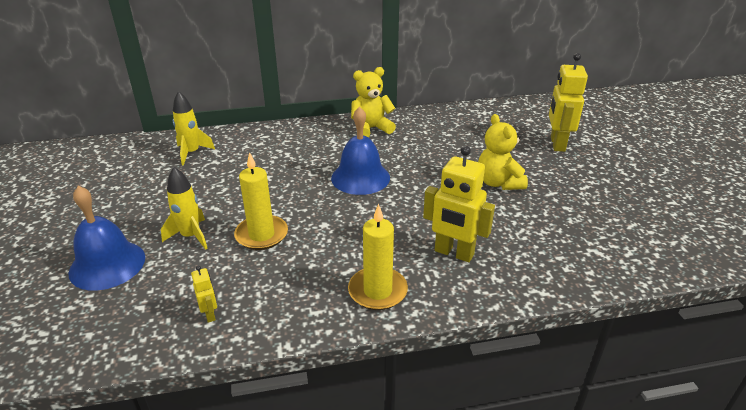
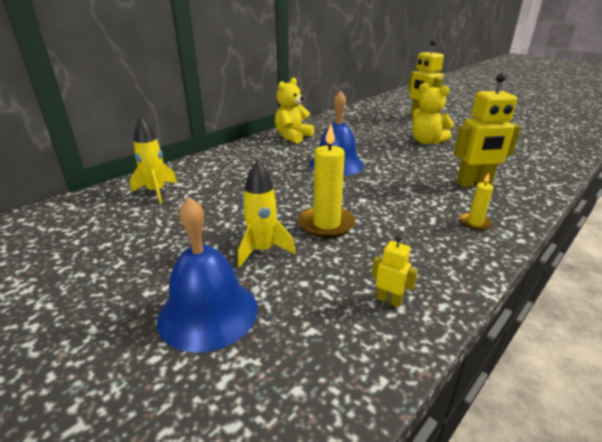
camera: 35 degrees left, 5 degrees down
yellow candle [348,204,408,310] -> yellow candle [460,173,493,230], size x0.54

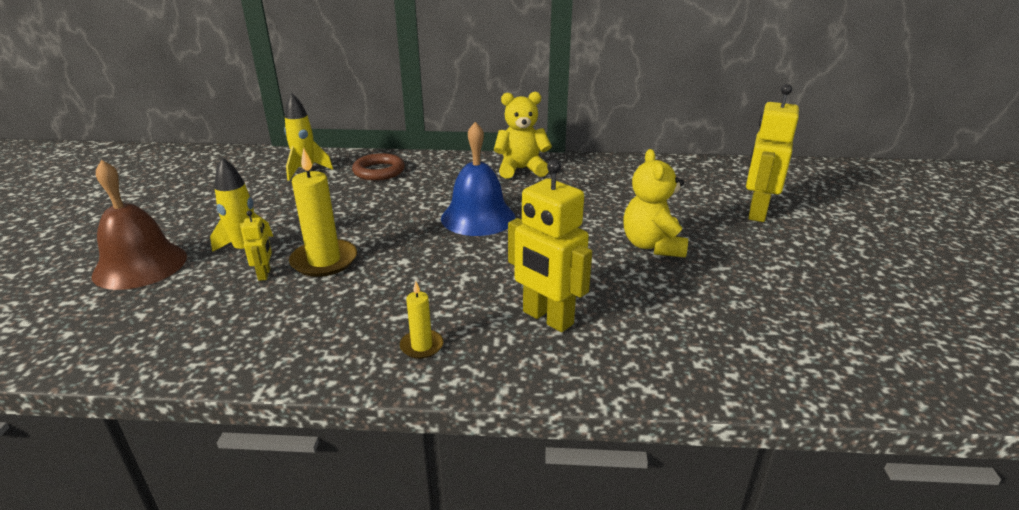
camera: 50 degrees right, 0 degrees up
blue bell [157,197,258,353] -> brown bell [91,160,187,290]
yellow robot [372,235,418,307] -> yellow robot moved to [241,211,272,281]
none -> brown ring [352,153,405,181]

